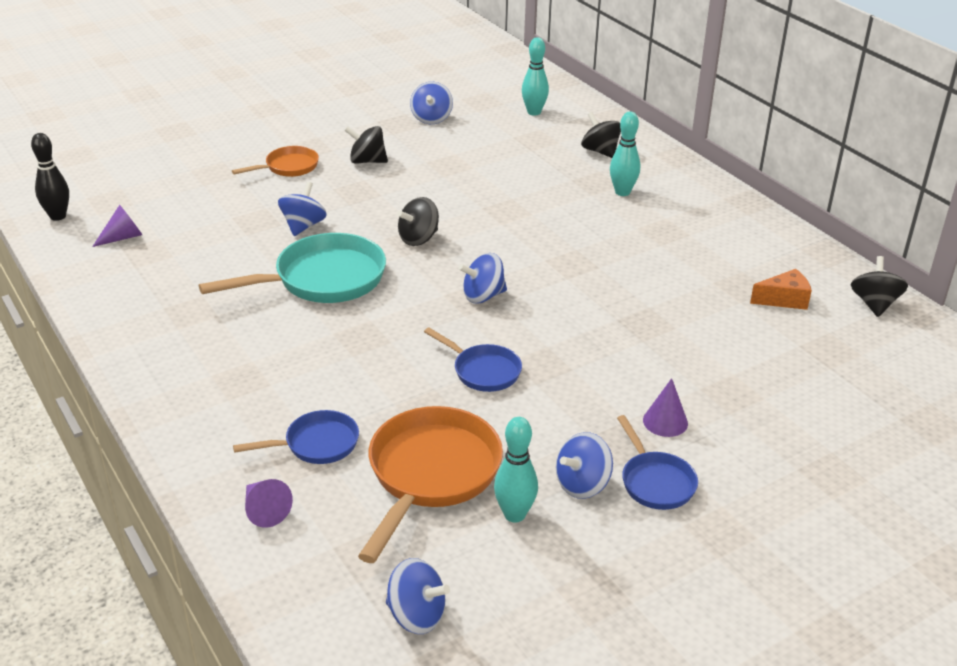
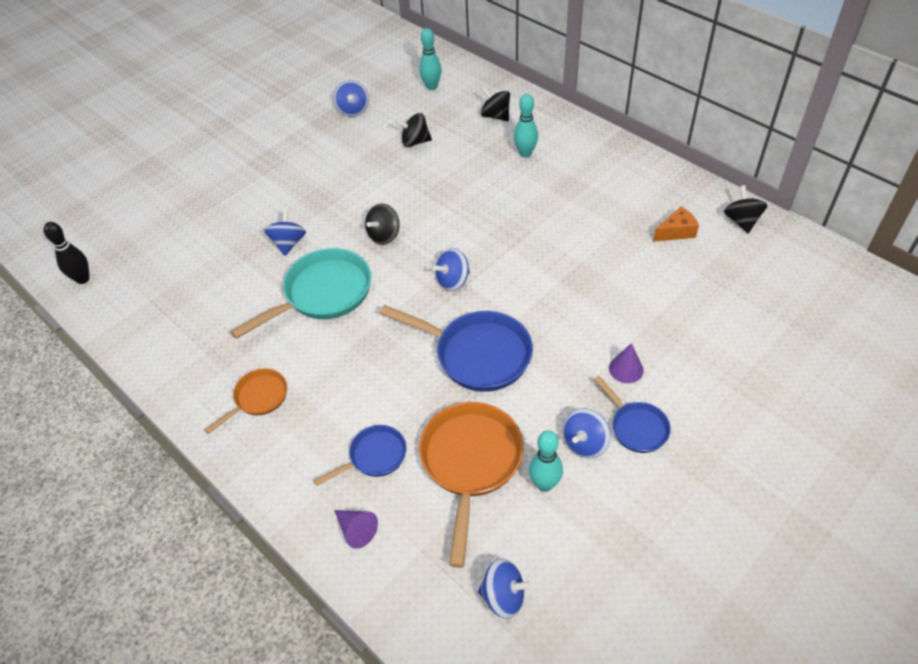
camera: 10 degrees left, 15 degrees up
purple cone [92,205,142,247] -> none
orange pan [232,146,319,177] -> orange pan moved to [205,368,287,434]
black spinning top [344,126,388,164] -> black spinning top moved to [395,113,432,147]
blue pan [424,327,522,392] -> blue pan [380,305,533,392], size x1.80

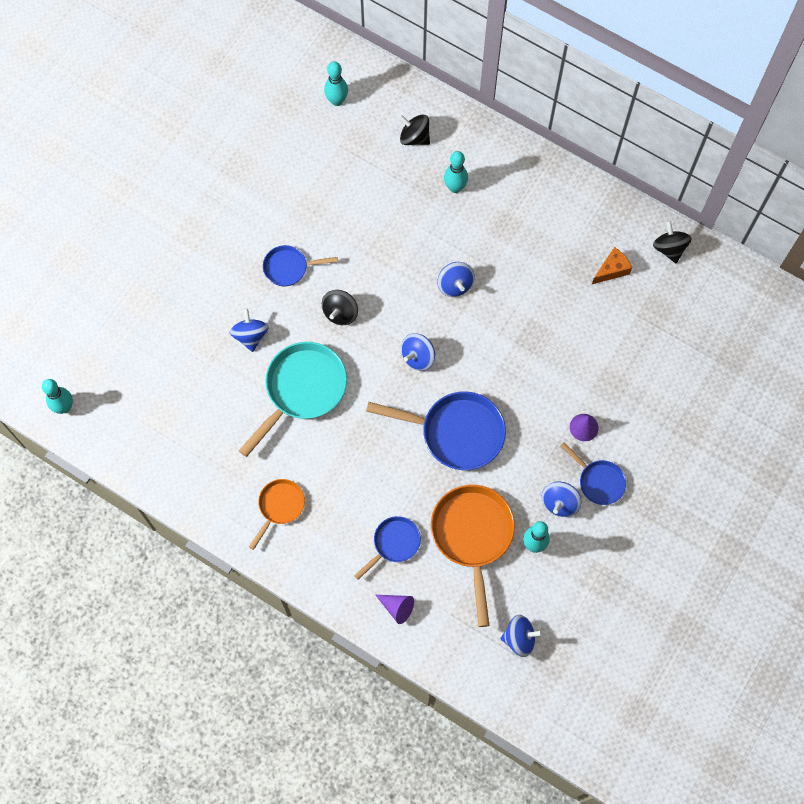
camera: 15 degrees left, 20 degrees up
black bowling pin [44,222,89,284] -> turquoise bowling pin [42,379,73,414]
blue spinning top [333,80,369,117] -> blue spinning top moved to [437,262,475,297]
black spinning top [395,113,432,147] -> none
none -> blue pan [263,245,338,286]

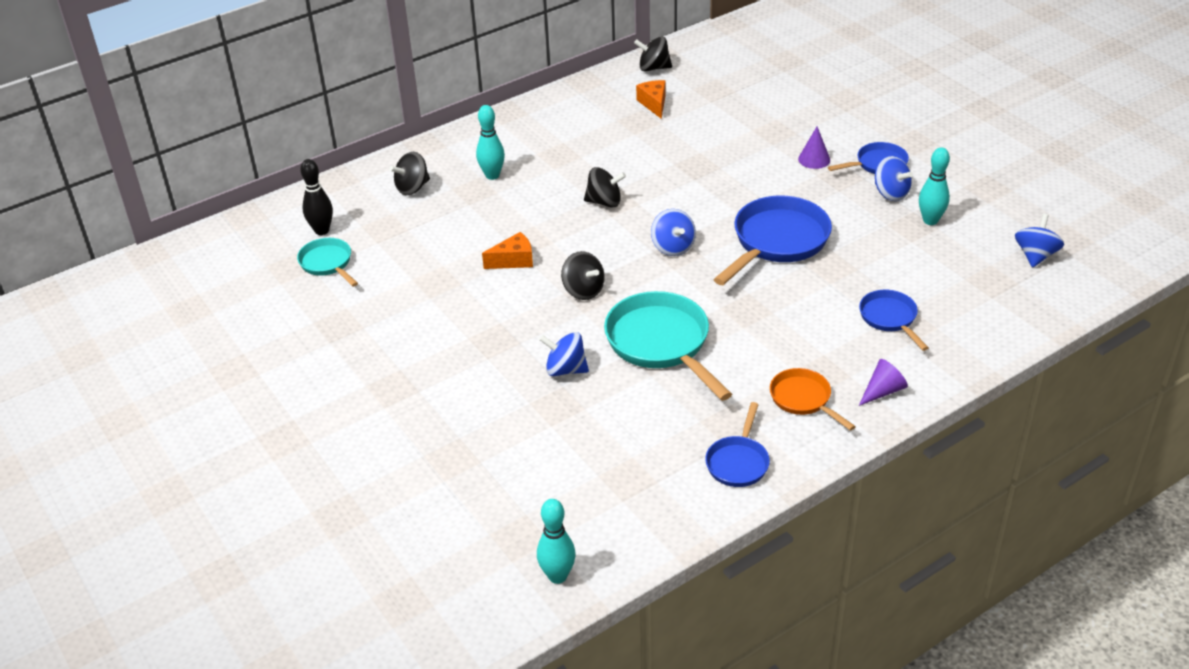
camera: 65 degrees left, 30 degrees down
blue pan [263,245,338,286] -> blue pan moved to [705,402,770,487]
turquoise bowling pin [324,61,348,106] -> black bowling pin [300,159,333,235]
purple cone [375,595,414,624] -> purple cone moved to [859,359,908,406]
orange pan [431,485,515,627] -> none
blue spinning top [437,262,475,297] -> black spinning top [584,167,626,207]
none -> turquoise pan [297,238,358,287]
none -> orange cheese [482,232,533,269]

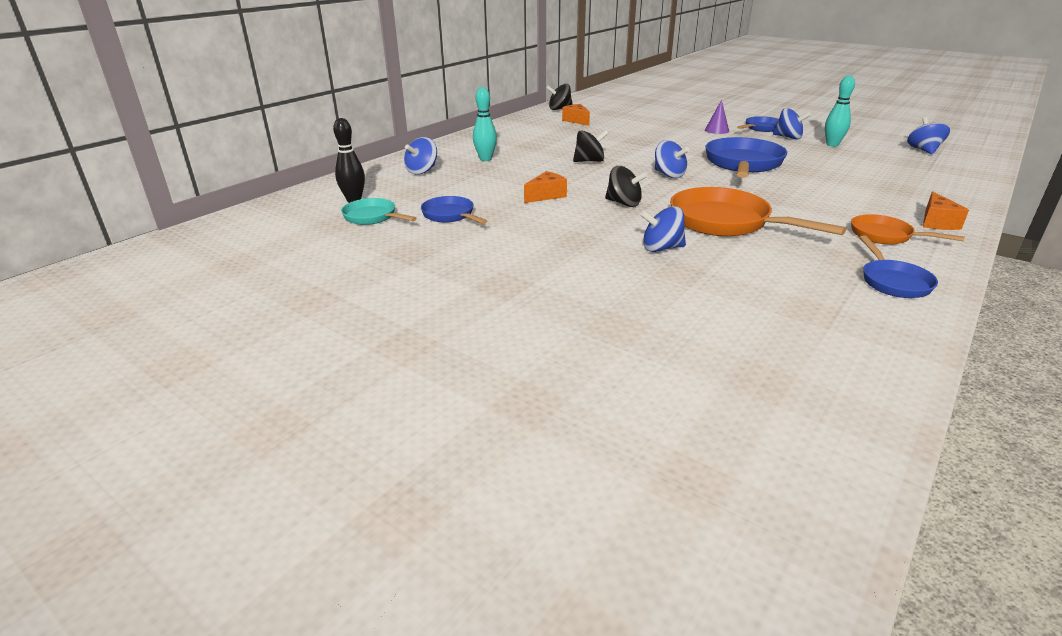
camera: 20 degrees left, 10 degrees down
black spinning top [389,152,430,195] -> blue spinning top [404,137,437,175]
turquoise bowling pin [537,499,576,584] -> none
turquoise pan [604,291,732,401] -> orange pan [670,187,846,236]
blue pan [859,290,929,351] -> blue pan moved to [421,196,487,224]
purple cone [859,359,908,406] -> orange cheese [923,191,969,230]

